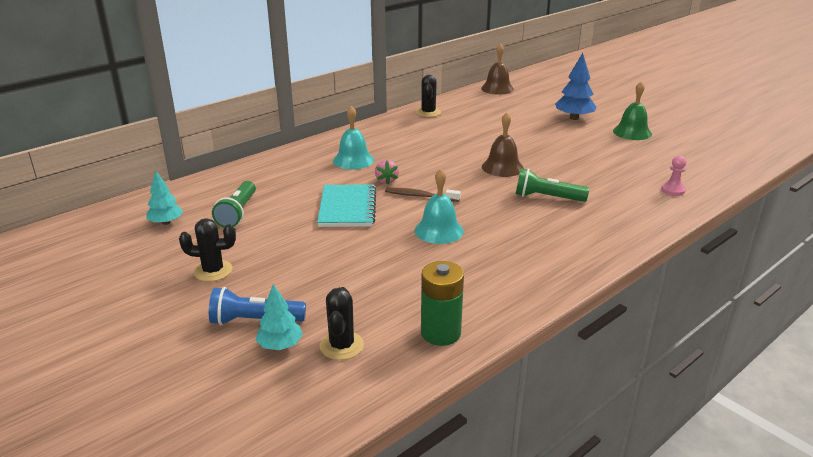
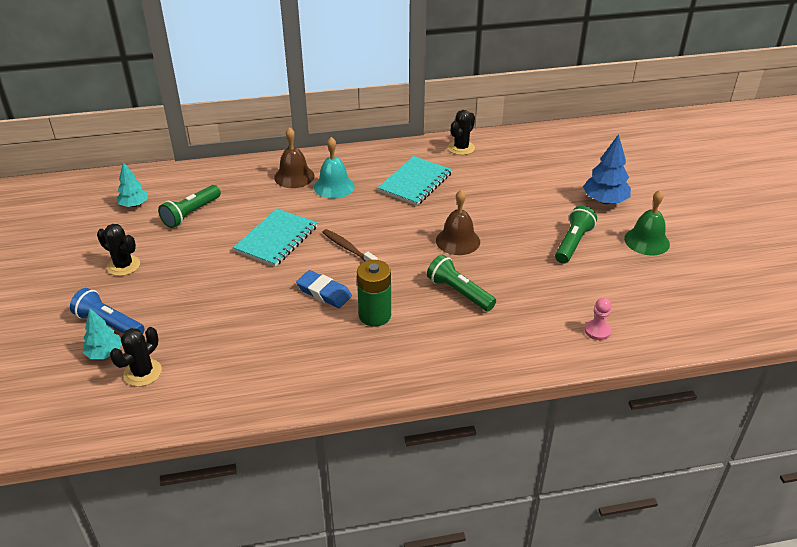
camera: 30 degrees right, 10 degrees up
pink strawberry [375,160,399,184] -> none
turquoise bell [415,169,464,244] -> blue eraser [296,270,352,308]
green battery [421,261,464,346] -> green battery moved to [357,260,391,326]
brown bell [481,43,514,95] -> brown bell moved to [274,127,315,188]
none -> turquoise notebook [378,156,452,206]
none -> green flashlight [555,206,597,264]

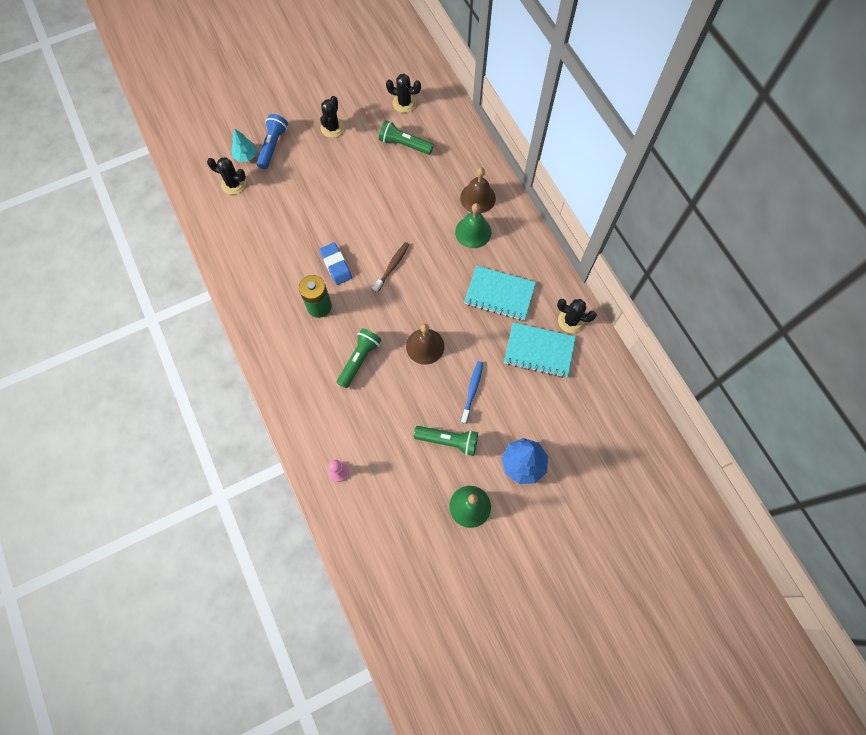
camera: 75 degrees right, 30 degrees up
turquoise tree [116,162,148,207] -> black cactus [386,74,421,113]
turquoise notebook [233,208,317,267] -> turquoise notebook moved to [504,322,576,378]
blue eraser [296,270,352,308] -> blue eraser turned 45 degrees counterclockwise [319,242,352,285]
turquoise bell [314,137,355,199] -> green bell [455,203,491,248]
none -> blue toothbrush [461,361,483,424]

